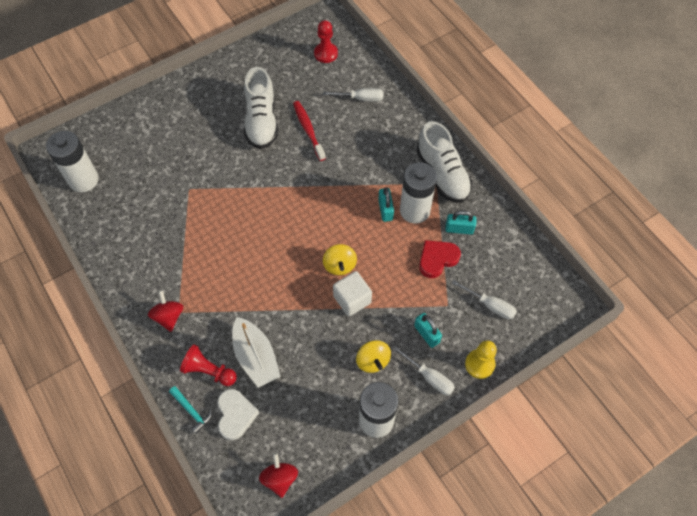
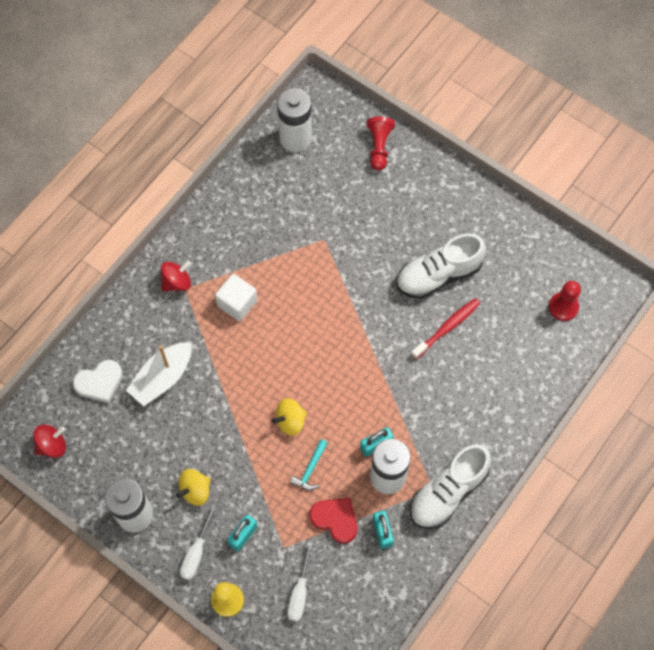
camera: 70 degrees right, 5 degrees up
turquoise hammer [169,386,212,434] -> turquoise hammer moved to [290,439,328,490]
red pawn [180,344,237,386] -> red pawn moved to [367,117,395,171]
white screwdriver [323,88,384,102] -> none
white cube [333,271,372,316] -> white cube moved to [215,274,257,321]

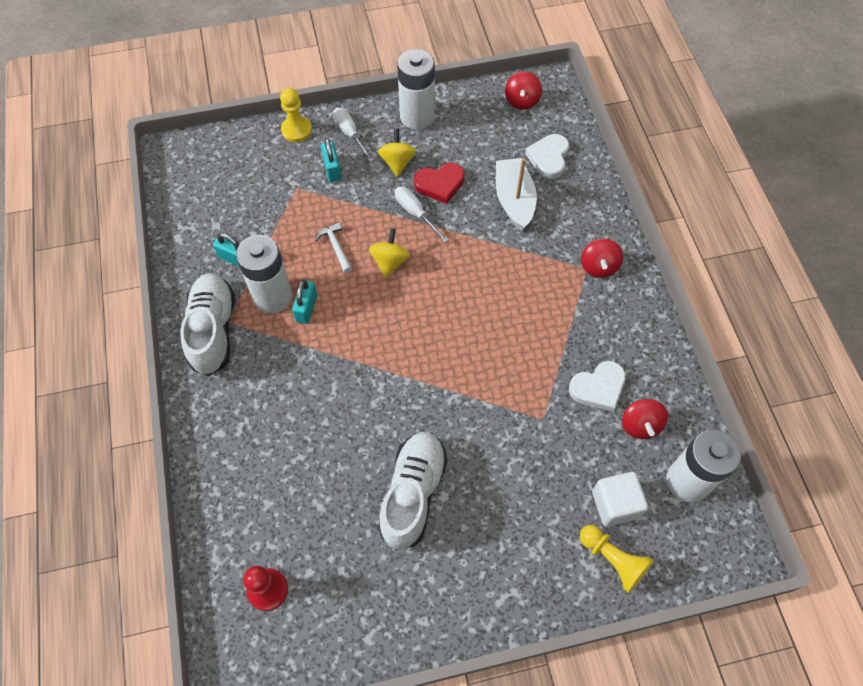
camera: 130 degrees right, 5 degrees down
white cube [215,274,257,321] -> white cube moved to [592,472,648,526]
white screwdriver [287,542,313,622] -> white screwdriver moved to [395,186,449,243]
turquoise hammer [290,439,328,490] -> white hammer [315,222,352,273]
red heart [310,498,357,544] -> red heart moved to [414,163,465,204]
red pawn [367,117,395,171] -> yellow pawn [580,525,653,593]
red toothbrush [411,298,480,359] -> none
none -> white heart [569,361,626,411]
none -> red spinning top [622,399,668,439]

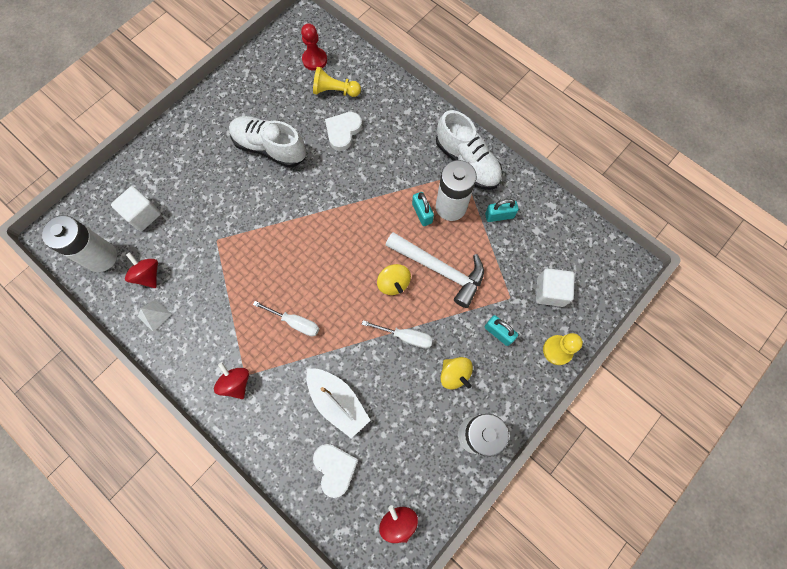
camera: 145 degrees right, 10 degrees up
white hammer [315,222,352,273] -> white hammer [385,232,484,308], size x2.10
white screwdriver [333,107,374,162] -> white screwdriver moved to [253,301,319,337]
white shoe [378,432,447,550] -> white shoe turned 135 degrees clockwise [229,116,306,168]
red heart [414,163,465,204] -> none
white heart [569,361,626,411] -> white heart moved to [325,112,362,151]
yellow pawn [580,525,653,593] -> yellow pawn moved to [313,67,361,97]
none -> white pyramid [137,299,171,332]
none -> white cube [536,268,575,307]

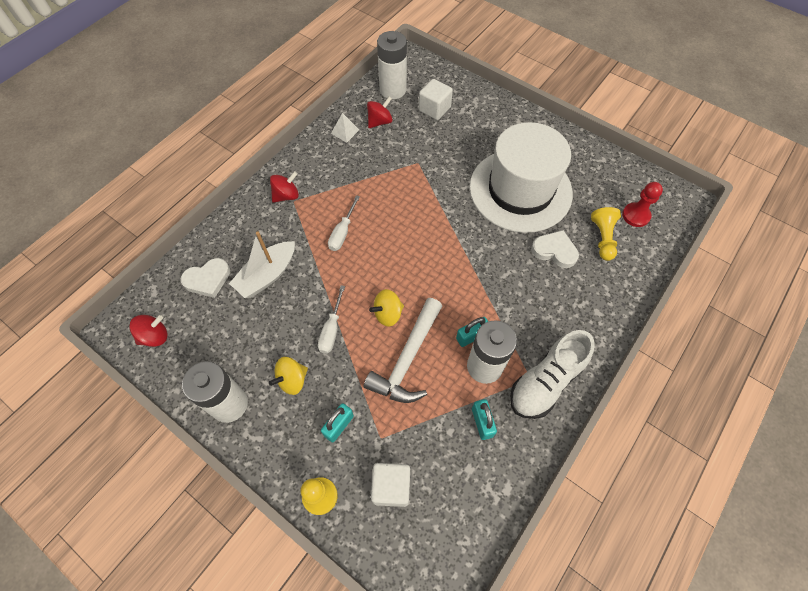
camera: 85 degrees right, 10 degrees down
white shoe [229,116,306,168] -> white hat [470,122,573,233]

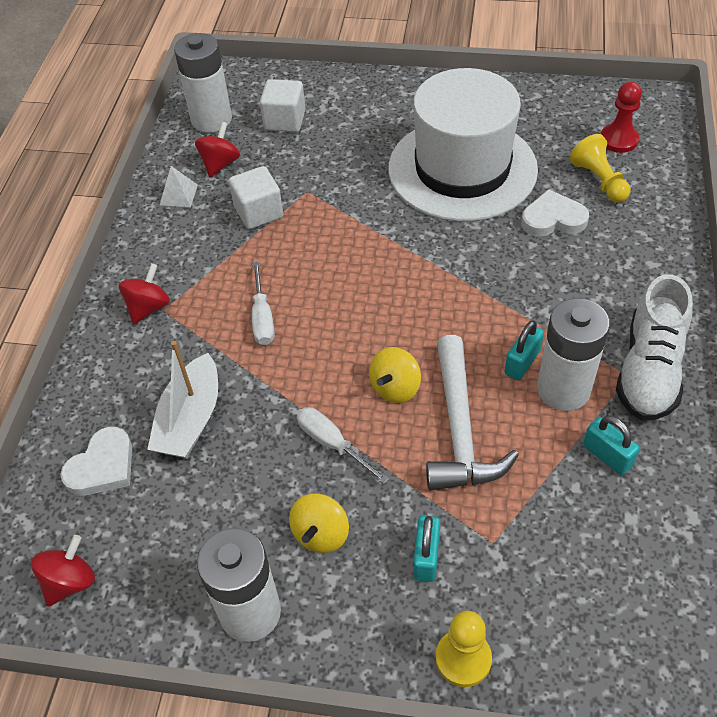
camera: 25 degrees left, 10 degrees down
white screwdriver [318,285,345,354] -> white screwdriver turned 150 degrees clockwise [297,407,389,484]
white cube [371,463,410,507] -> white cube moved to [229,166,283,229]

